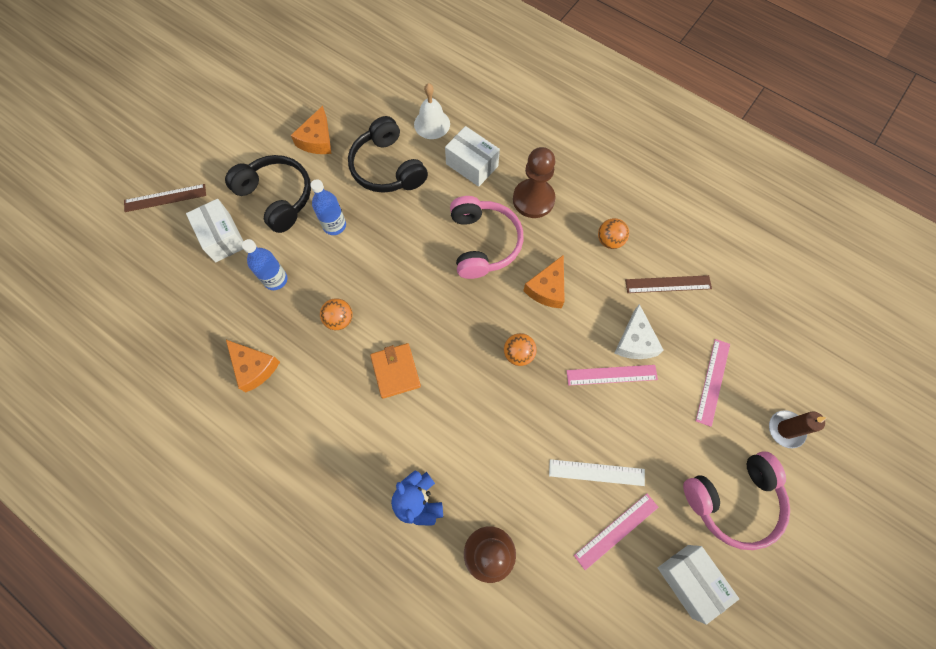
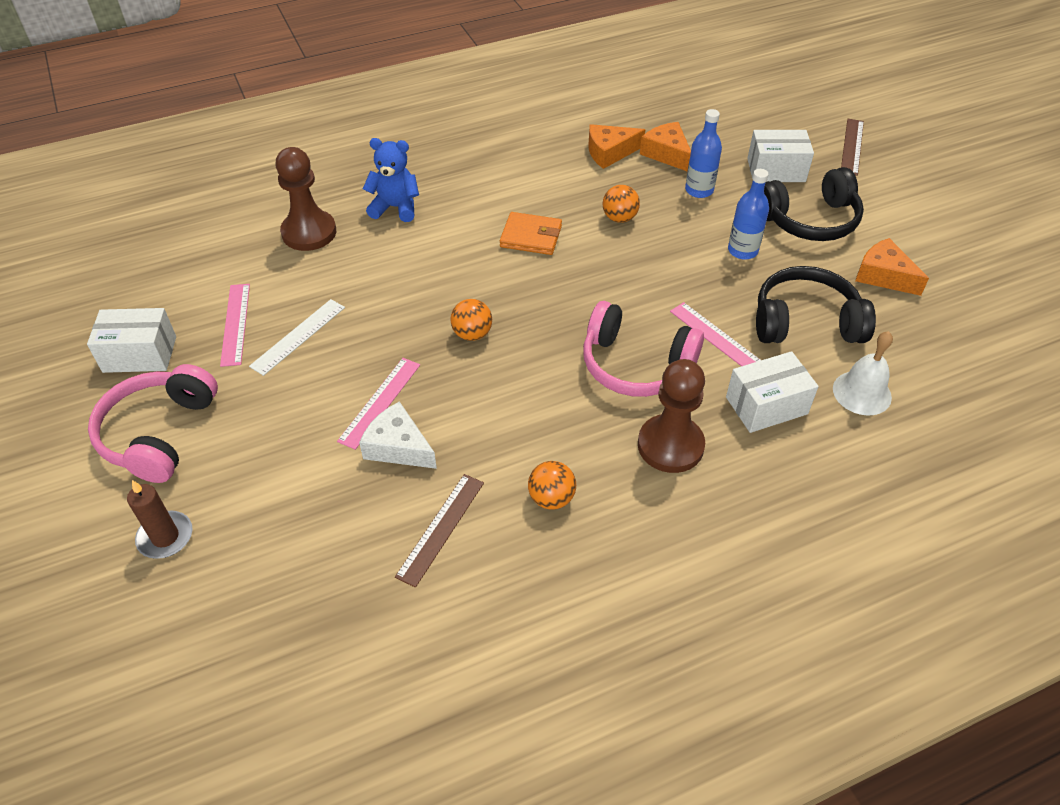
camera: 120 degrees right, 20 degrees down
orange cheese [523,255,565,309] -> orange cheese moved to [640,122,691,171]
pink ruler [696,339,730,427] -> pink ruler moved to [670,302,761,366]

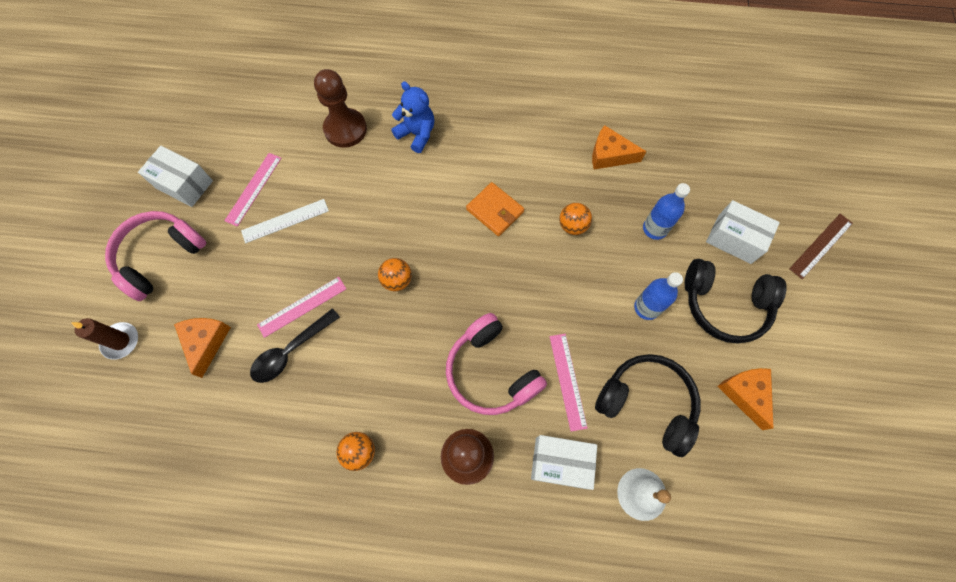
camera: 30 degrees right, 20 degrees up
white cheese [359,401,437,469] -> black spoon [250,308,340,383]
brown ruler [395,474,484,588] -> none
orange cheese [640,122,691,171] -> orange cheese moved to [174,318,231,378]

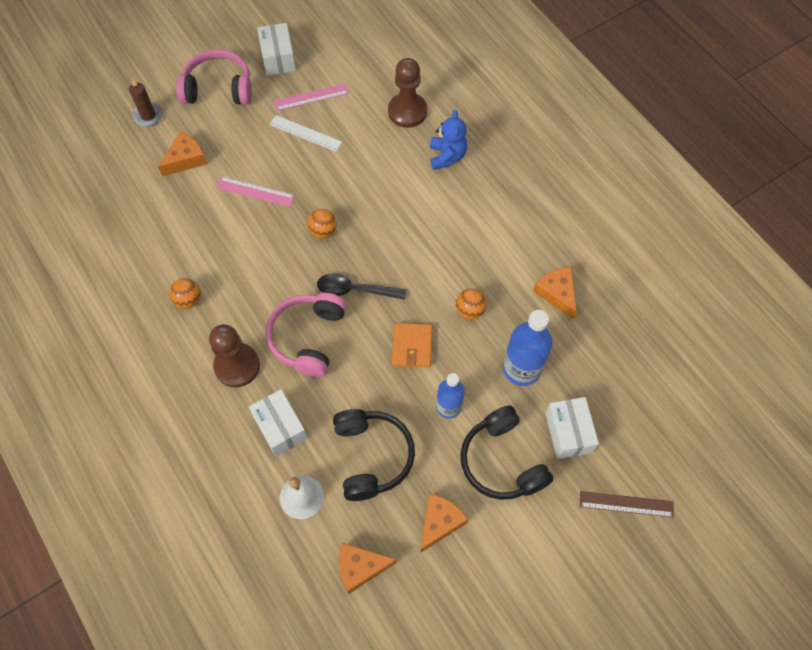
camera: 50 degrees right, 5 degrees down
black spoon [250,308,340,383] -> black spoon moved to [317,273,406,300]
orange wallet [466,182,524,236] -> orange wallet moved to [392,323,432,368]
pink ruler [549,334,588,431] -> none
blue bottle [643,183,690,240] -> blue bottle [503,310,552,386], size x1.54
none -> orange cheese [339,543,397,594]

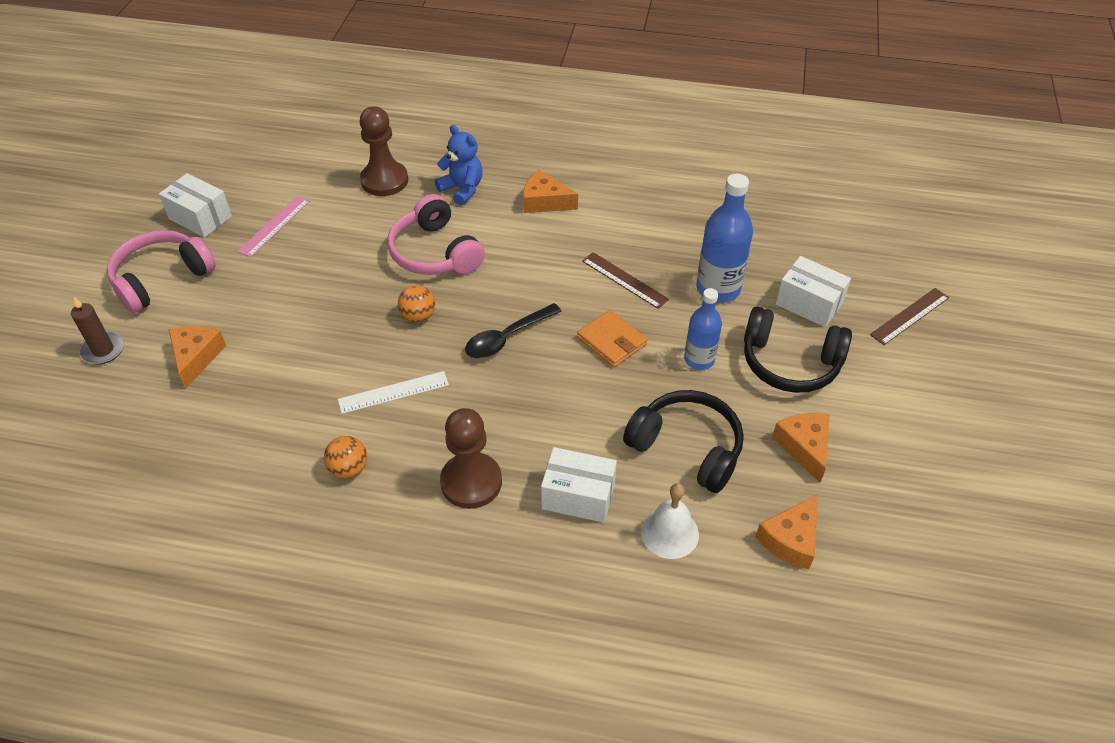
camera: 45 degrees left, 15 degrees down
pink ruler [216,177,295,207] -> none
pink headphones [266,293,347,377] -> pink headphones moved to [387,194,485,275]
white ruler [269,115,342,152] -> white ruler moved to [338,371,449,414]
orange ball [456,289,487,319] -> brown ruler [582,252,669,309]
orange cheese [533,267,577,319] -> orange cheese moved to [523,170,578,213]

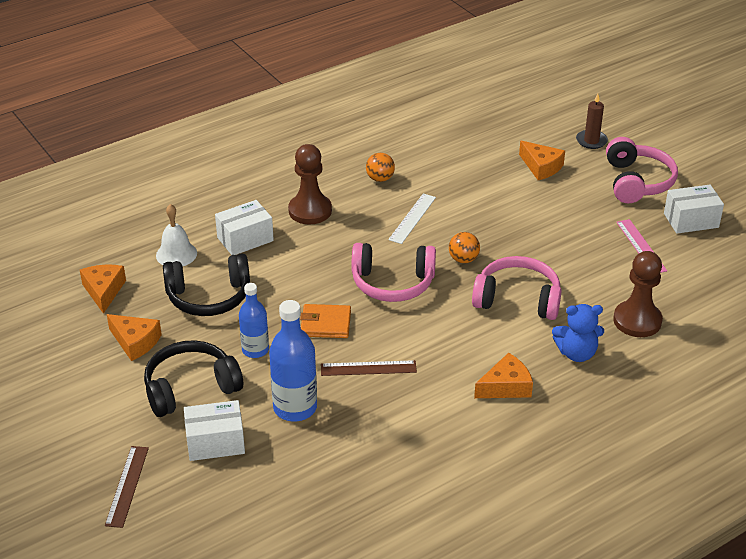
camera: 135 degrees right, 10 degrees down
black spoon [465,303,562,358] -> pink headphones [351,243,436,302]

